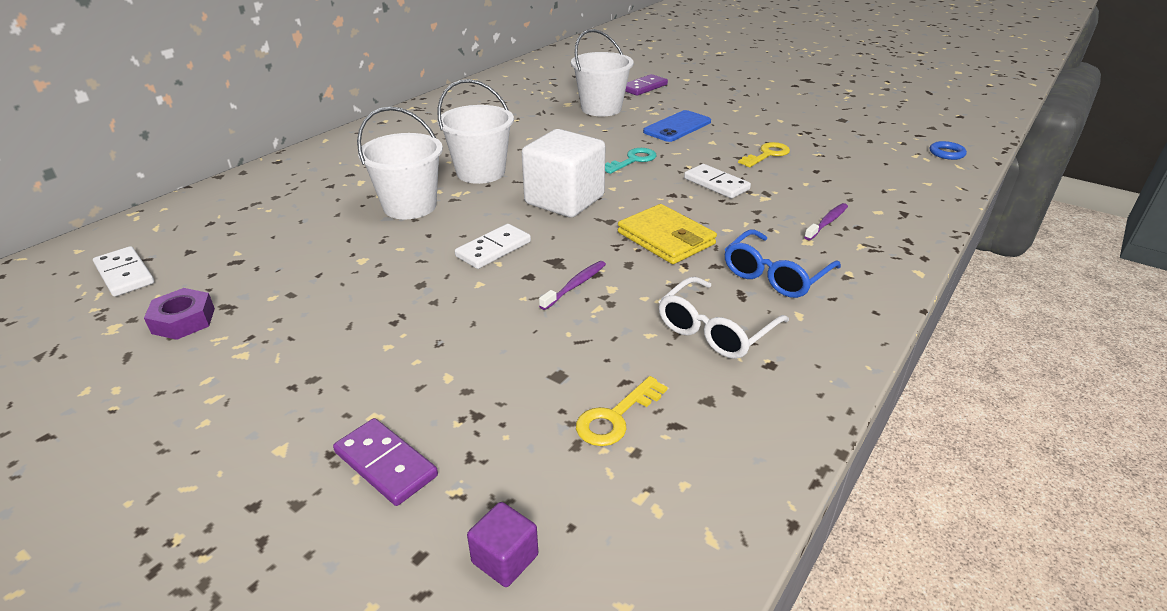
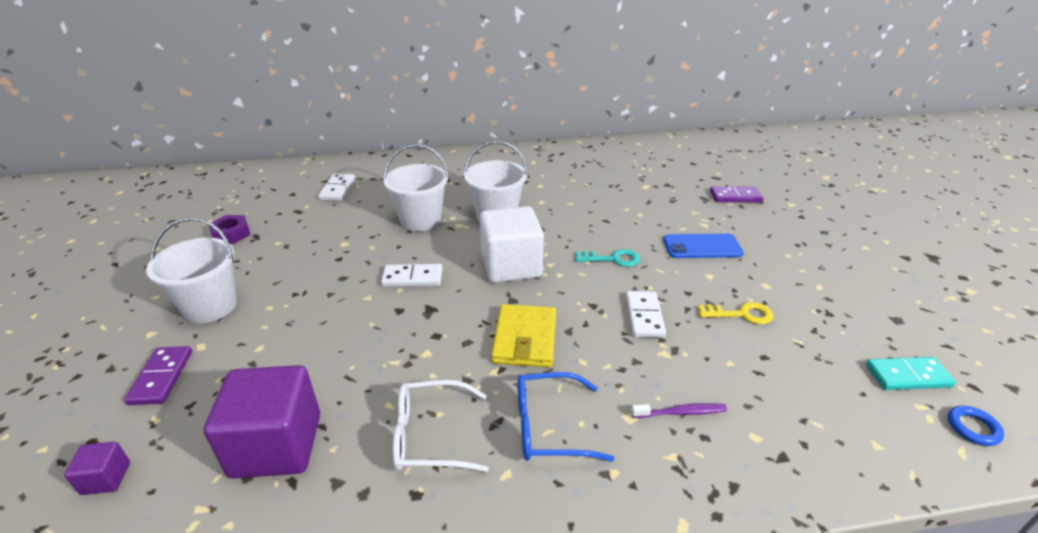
camera: 45 degrees right, 0 degrees up
white domino [93,246,154,297] -> white domino moved to [318,174,355,201]
purple toothbrush [539,261,606,310] -> none
white bucket [571,29,634,117] -> white bucket moved to [146,217,237,323]
yellow key [576,376,668,446] -> purple cube [204,365,320,478]
none -> turquoise domino [866,357,956,390]

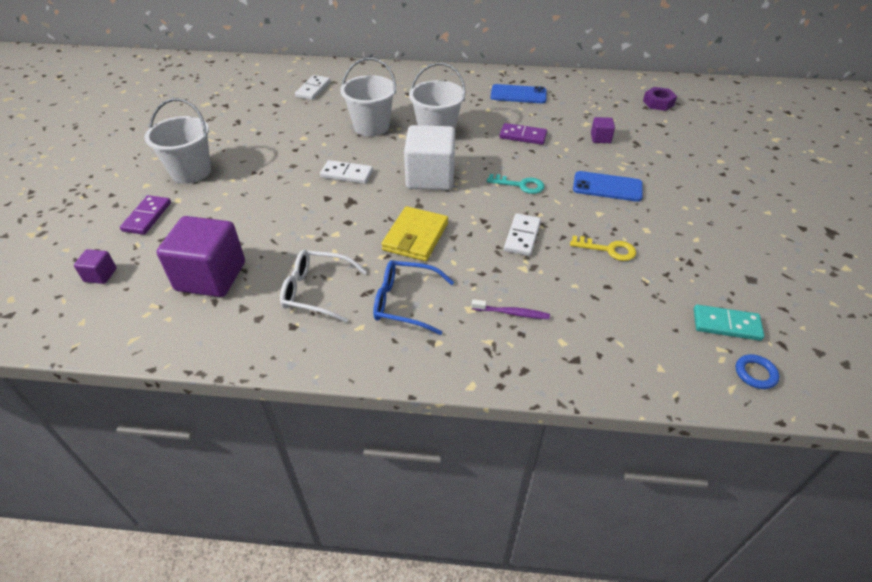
camera: 15 degrees right, 10 degrees up
purple nut [209,215,251,244] -> purple nut moved to [643,87,677,111]
purple domino [710,186,764,202] -> purple domino moved to [499,123,547,145]
none -> blue phone [491,84,547,103]
none -> purple cube [591,117,615,143]

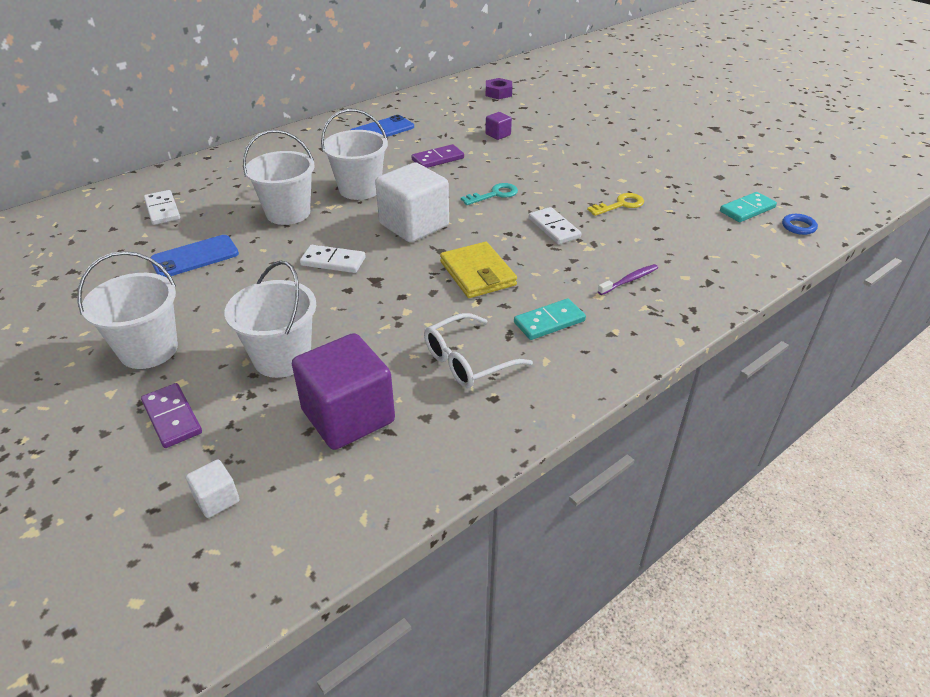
camera: 45 degrees left, 5 degrees down
purple cube [74,249,117,284] -> white cube [186,459,239,518]
white domino [320,160,373,184] -> white domino turned 45 degrees clockwise [300,245,366,273]
blue glasses [373,260,454,335] -> turquoise domino [514,299,586,340]
blue phone [573,171,643,202] -> blue phone moved to [150,235,239,278]
none -> white bucket [224,261,316,378]

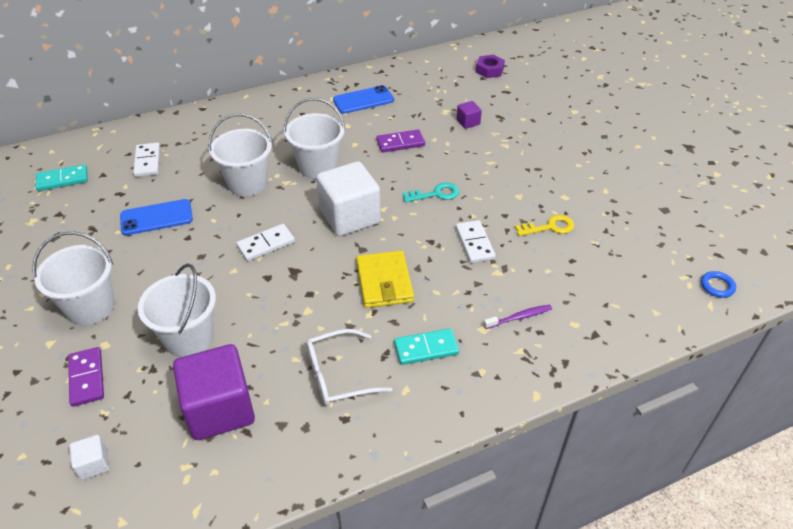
camera: 15 degrees right, 5 degrees up
white domino [300,245,366,273] -> white domino turned 60 degrees counterclockwise [236,224,295,261]
turquoise domino [720,192,777,222] -> turquoise domino moved to [36,164,88,191]

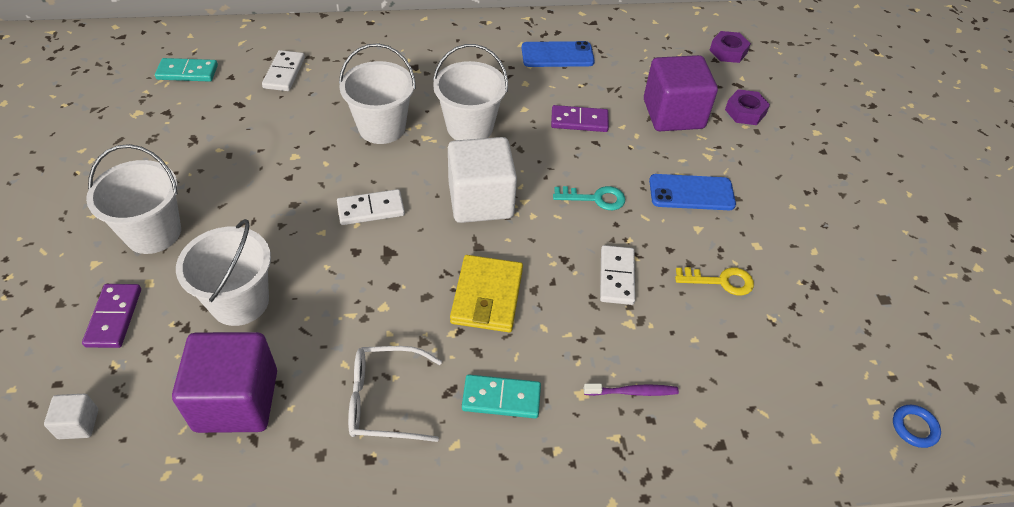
camera: 15 degrees right, 5 degrees up
blue phone [120,199,193,235] -> blue phone moved to [649,174,736,210]
purple cube [456,101,482,129] -> purple cube [644,55,718,131], size x2.26
none -> purple nut [725,89,770,125]

